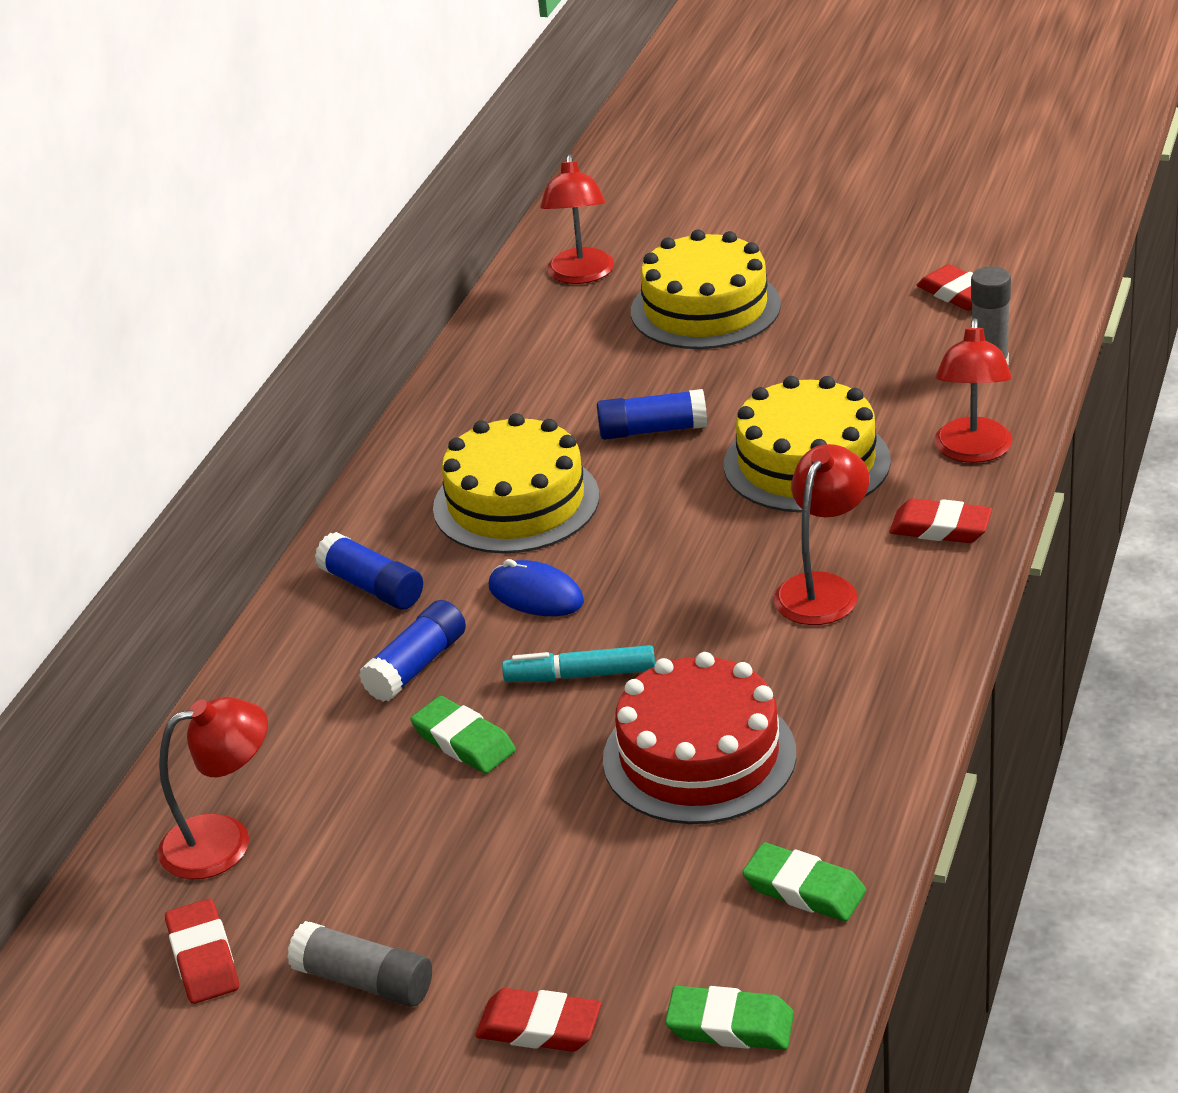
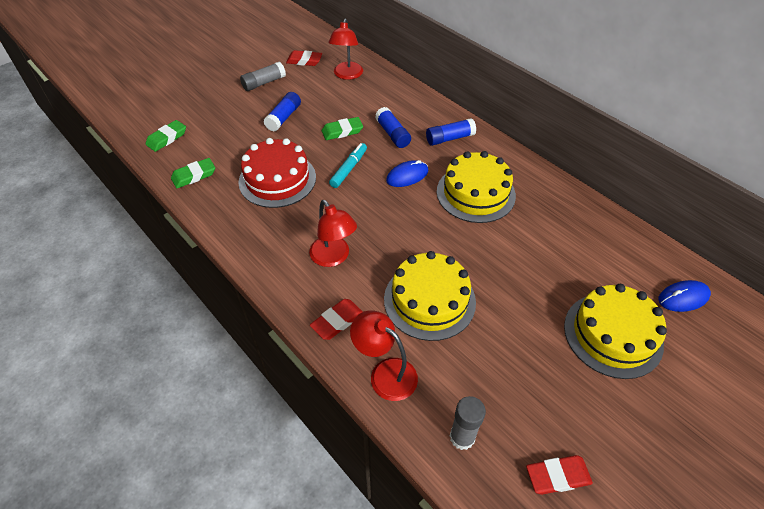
camera: 115 degrees right, 15 degrees up
red eraser [475,988,602,1052] -> none
red lamp [540,154,614,284] -> blue mouse [659,280,711,312]
blue glue stick [597,389,707,440] -> blue glue stick moved to [263,92,301,132]

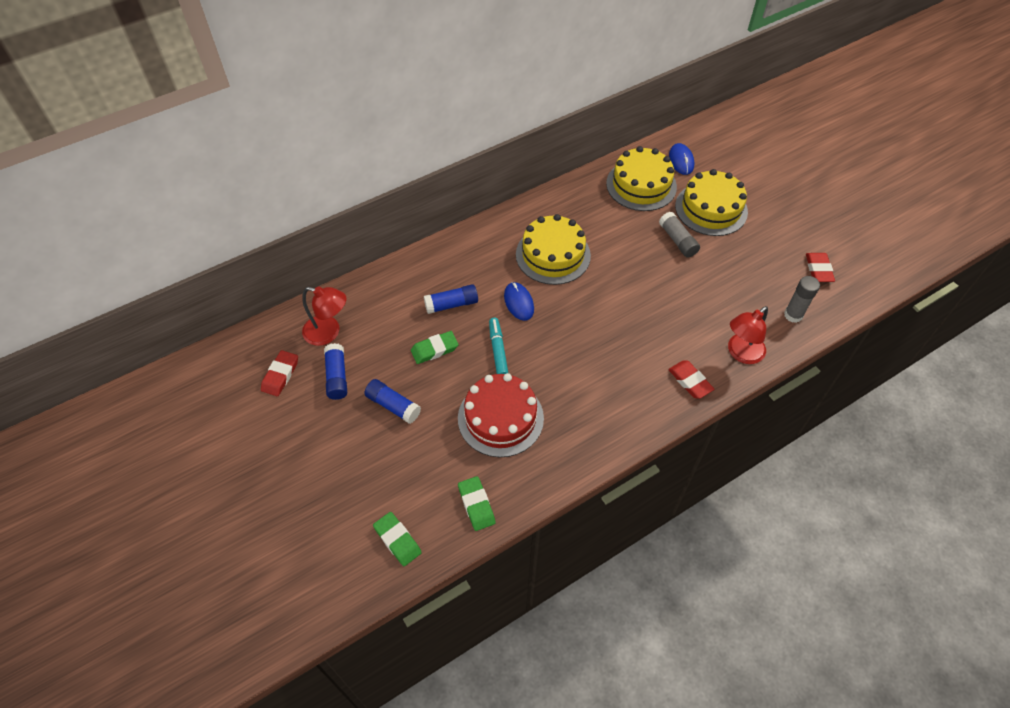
camera: 80 degrees left, 5 degrees up
grey glue stick [240,62,286,91] -> grey glue stick moved to [659,212,700,258]
red lamp [309,200,357,267] -> none
green eraser [322,117,363,140] -> green eraser turned 75 degrees clockwise [411,331,459,364]
turquoise marker [329,143,367,188] -> turquoise marker turned 45 degrees clockwise [489,318,508,374]
yellow cake [384,251,476,341] -> yellow cake moved to [606,146,677,211]
blue glue stick [426,118,476,146] -> blue glue stick moved to [324,343,347,400]

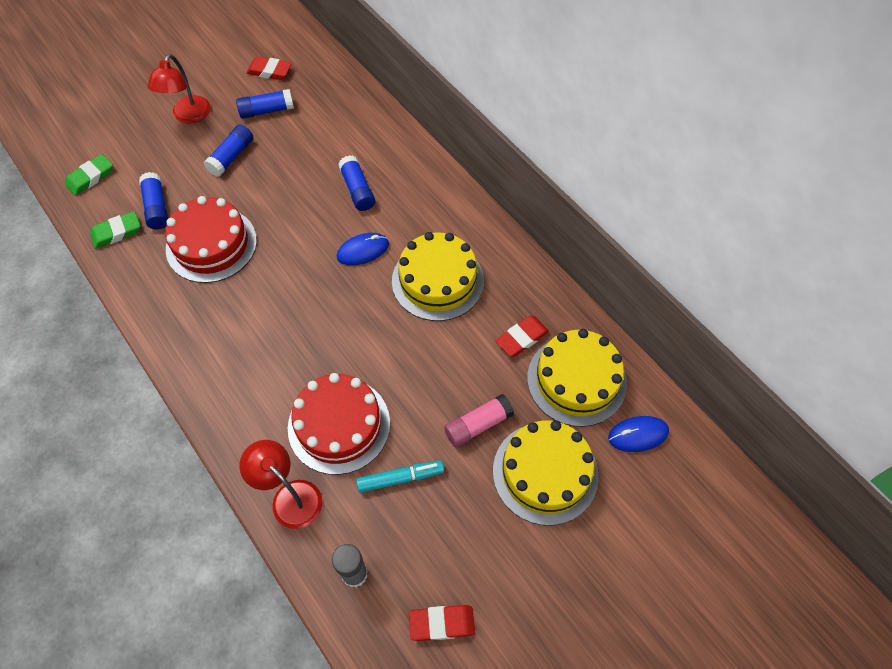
camera: 85 degrees right, 5 degrees up
red lamp [302,286,346,346] -> red lamp moved to [148,54,211,124]
green eraser [411,331,459,364] -> none
turquoise marker [489,318,508,374] -> turquoise marker moved to [356,461,444,493]
grey glue stick [659,212,700,258] -> pink glue stick [444,394,514,447]
red eraser [668,360,714,399] -> red eraser moved to [496,316,549,357]
none -> blue glue stick [139,172,168,230]
none -> red cake [288,373,390,475]

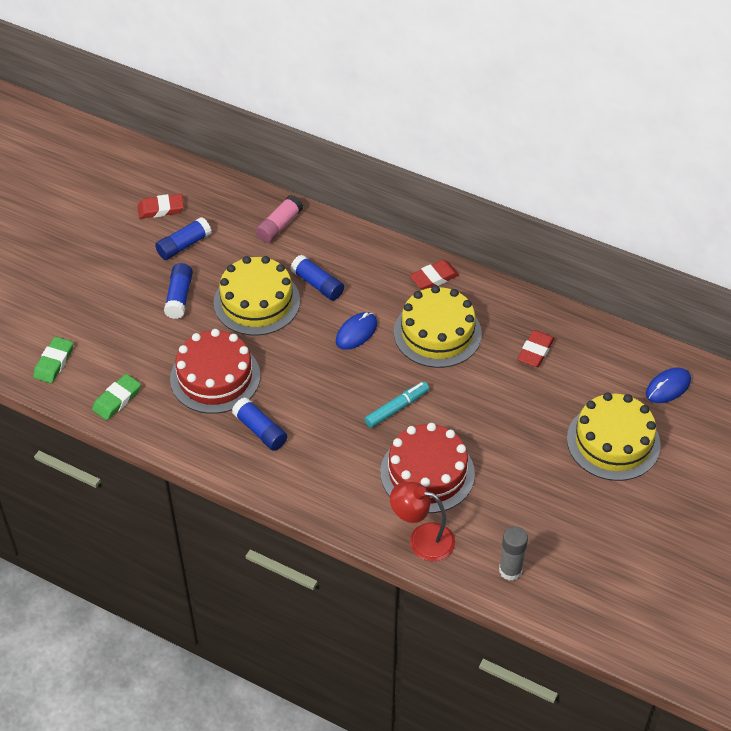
camera: 25 degrees left, 10 degrees down
blue glue stick [139,172,168,230] -> blue glue stick moved to [232,397,287,451]
red lamp [148,54,211,124] -> none
turquoise marker [356,461,444,493] -> turquoise marker moved to [365,381,429,428]
red eraser [409,605,475,641] -> red eraser moved to [410,260,459,290]
pink glue stick [444,394,514,447] -> pink glue stick moved to [255,195,303,243]
yellow cake [527,329,627,427] -> yellow cake moved to [214,256,300,335]

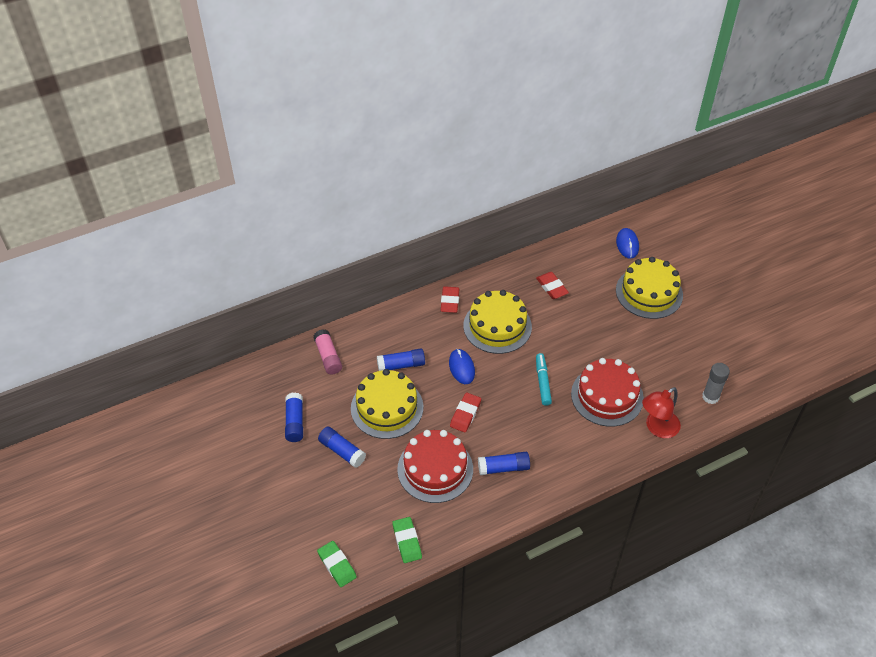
camera: 55 degrees left, 0 degrees up
red eraser [138,194,184,219] -> red eraser moved to [450,393,481,432]

